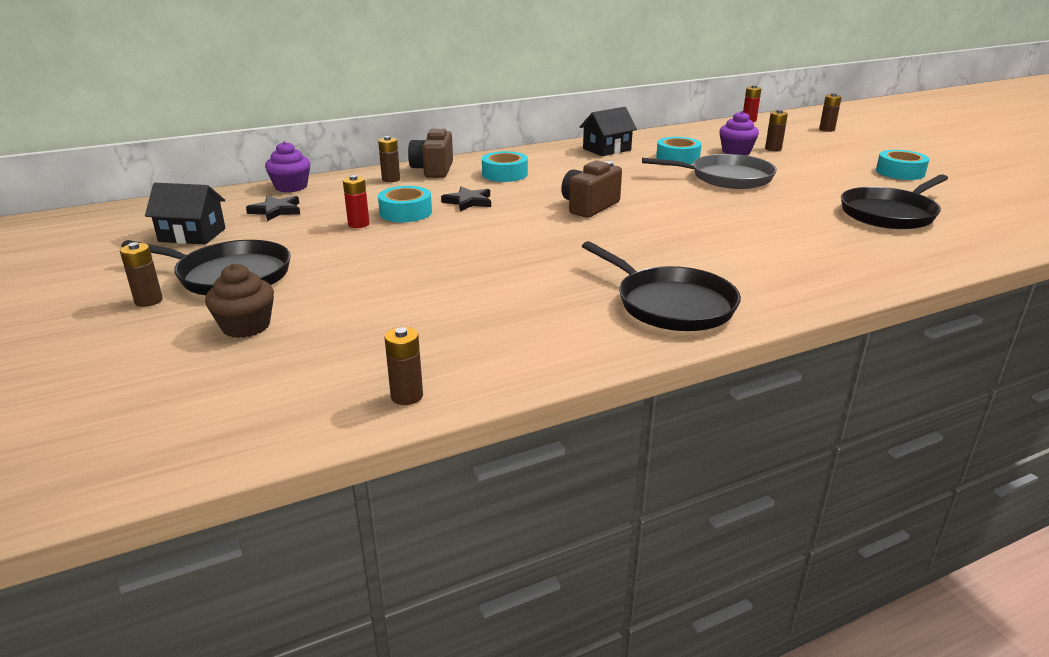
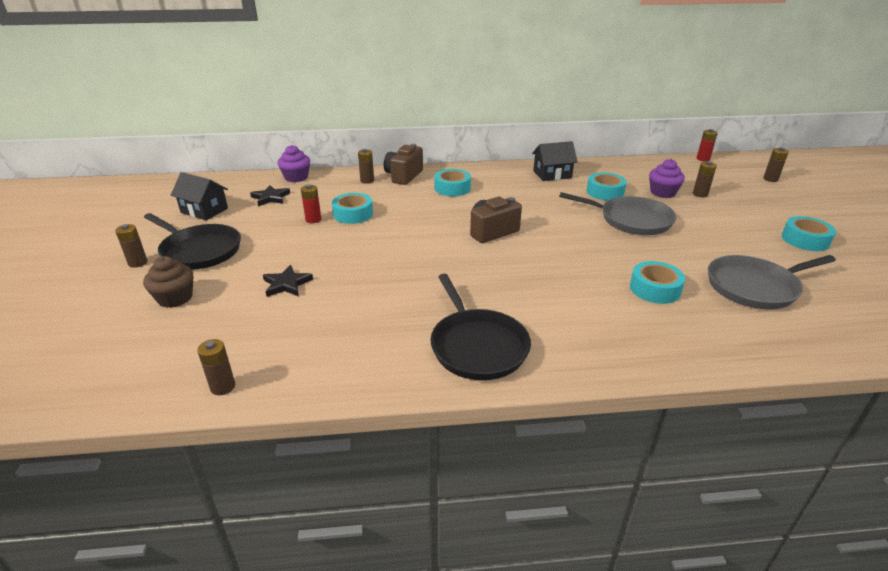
camera: 20 degrees right, 5 degrees up
black star [441,187,491,211] -> black star moved to [263,265,313,297]
black pan [841,174,948,229] -> grey pan [708,255,836,310]
none -> turquoise tape [630,261,685,304]

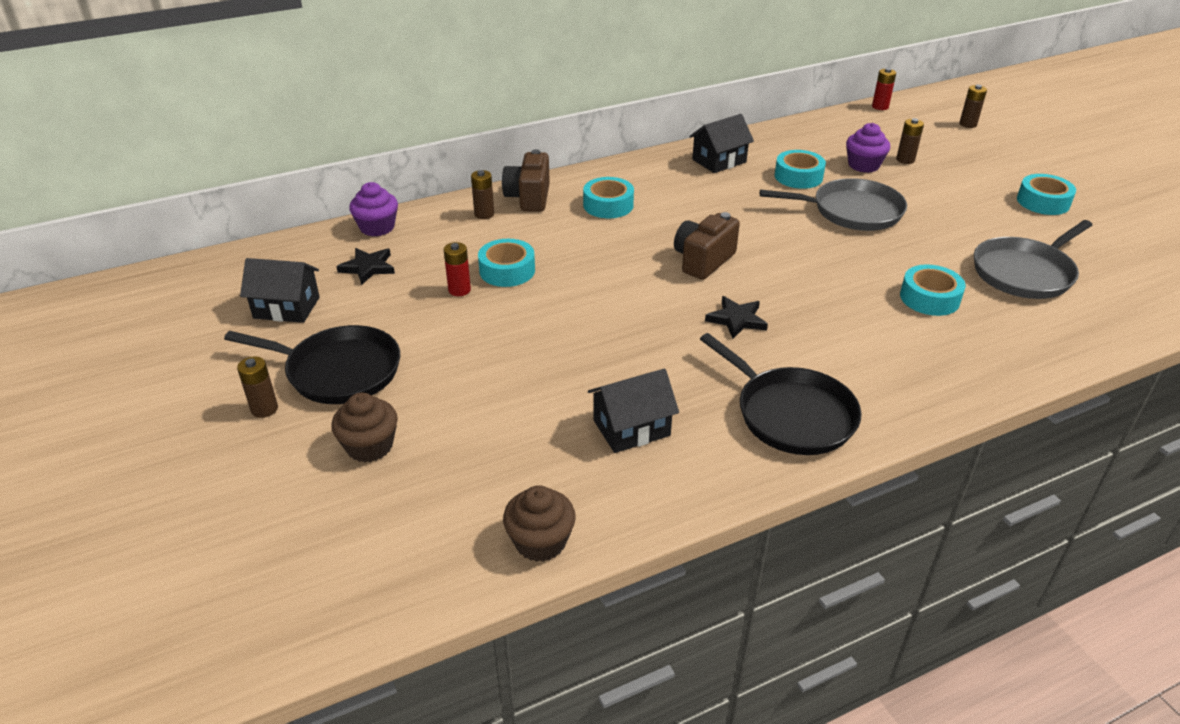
camera: 20 degrees left, 5 degrees up
brown battery [197,339,235,395] -> brown cupcake [503,485,576,562]
black star [263,265,313,297] -> black star moved to [705,296,768,339]
none -> black house [588,369,679,453]

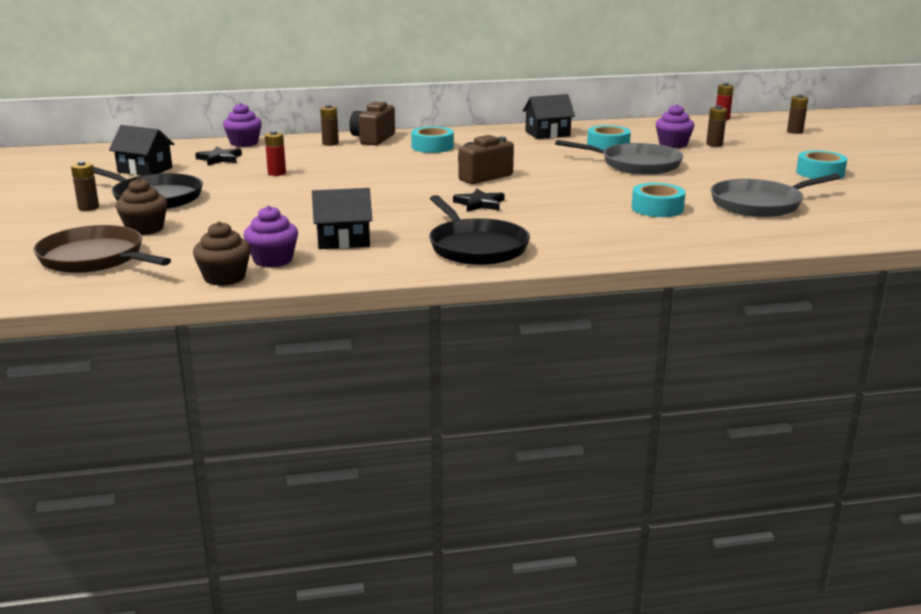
camera: 15 degrees right, 15 degrees down
turquoise tape [478,239,535,287] -> none
none -> brown pan [34,225,171,273]
none -> purple cupcake [243,206,298,267]

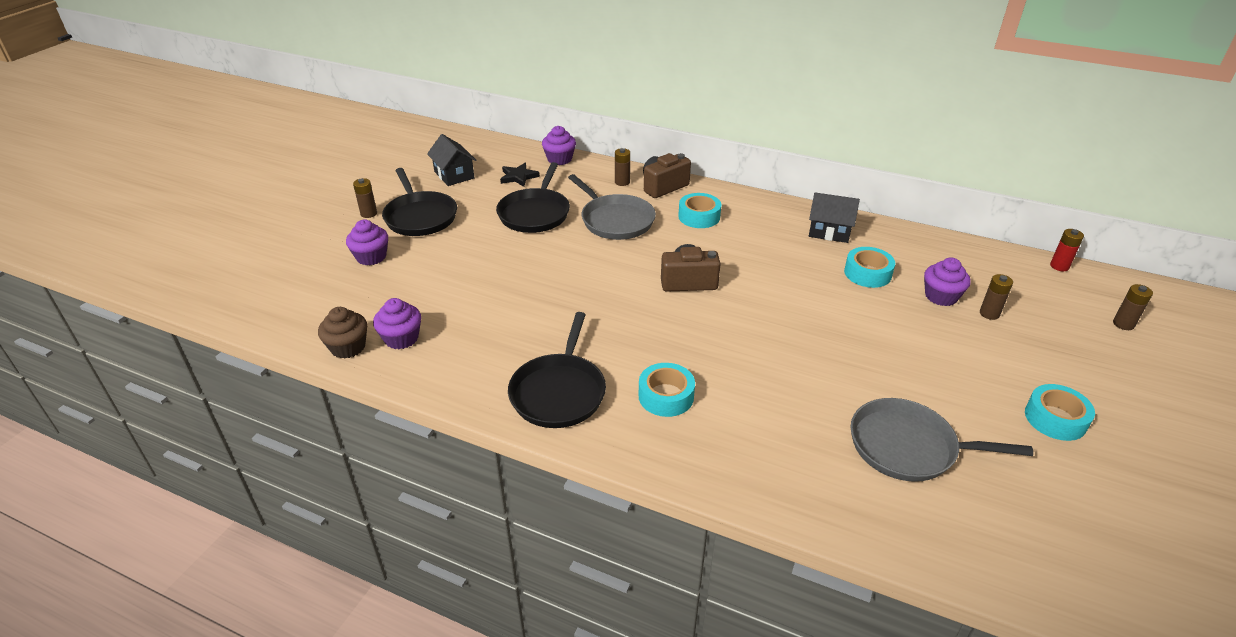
camera: 35 degrees right, 15 degrees up
brown pan [34,225,171,273] -> none
brown cupcake [116,178,167,235] -> purple cupcake [346,220,388,265]
red battery [265,131,286,176] -> black pan [496,162,570,233]
black house [312,188,372,249] -> none
black star [453,189,505,212] -> none
grey pan [555,140,683,175] -> grey pan moved to [568,174,656,240]
turquoise tape [632,183,686,217] -> turquoise tape moved to [639,363,695,417]

